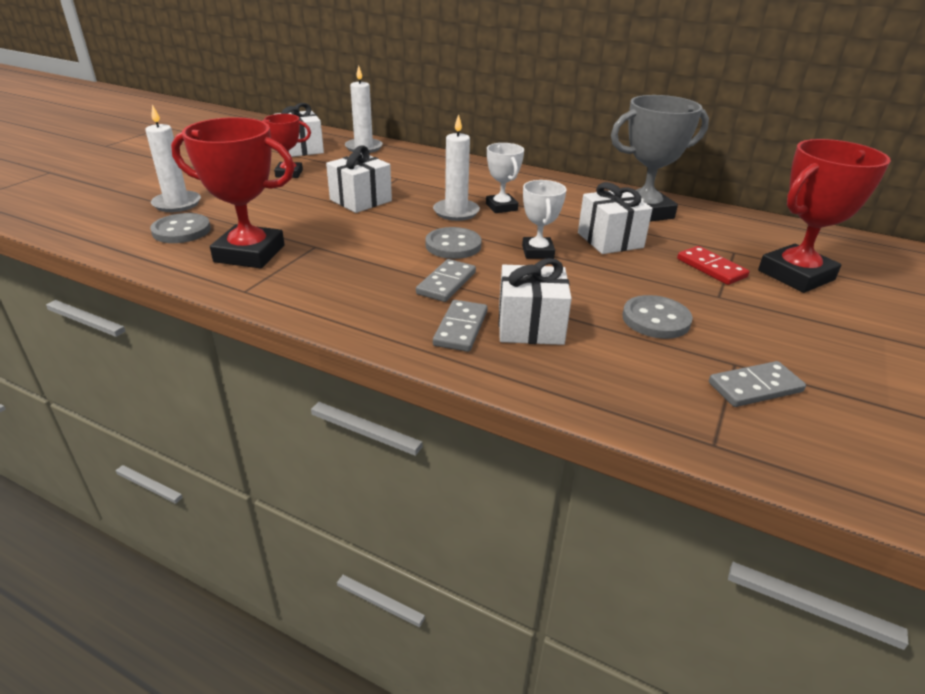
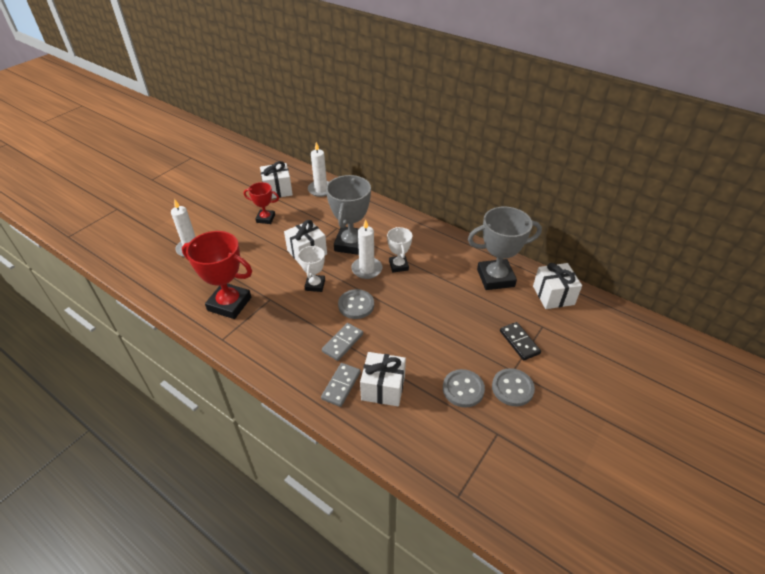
camera: 10 degrees right, 10 degrees up
grey button [150,213,211,243] -> grey button moved to [492,368,535,407]
white trophy [522,180,567,259] -> white trophy moved to [298,245,325,292]
white gift [578,182,653,254] -> white gift moved to [533,263,582,309]
red domino [677,246,750,285] -> black domino [500,322,541,361]
grey domino [709,361,806,407] -> none
red trophy [758,139,891,293] -> none
none -> grey trophy [326,175,371,255]

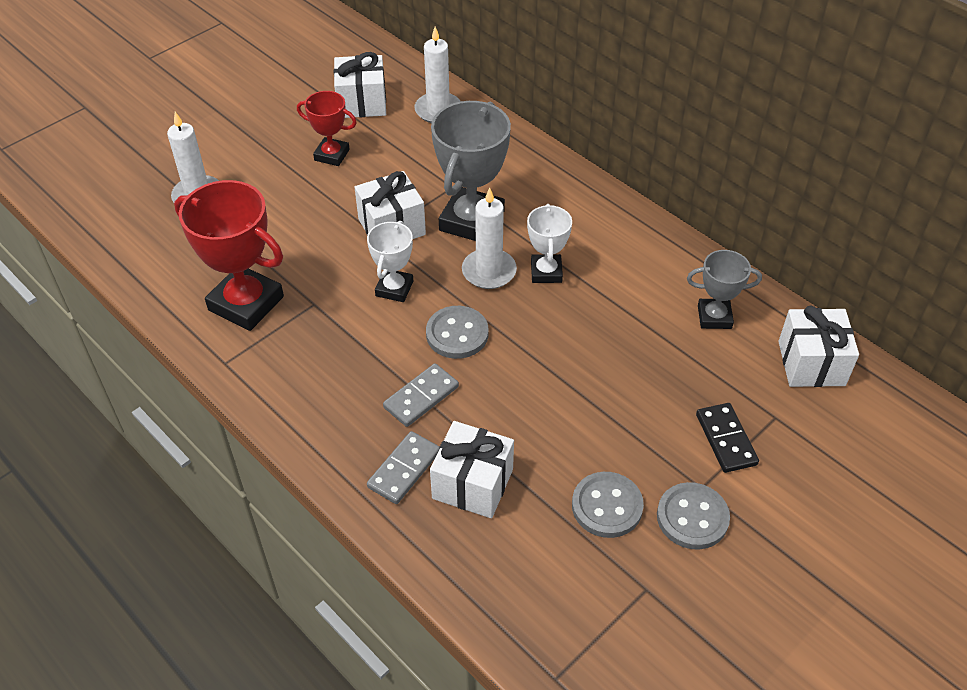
camera: 10 degrees right, 5 degrees up
grey trophy [468,207,542,290] -> grey trophy [687,250,762,329], size x0.56

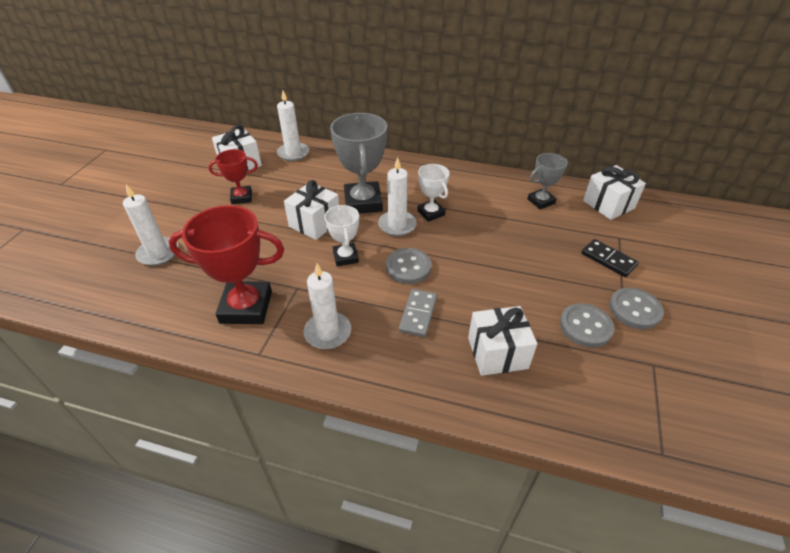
camera: 30 degrees left, 5 degrees down
grey domino [367,431,440,504] -> none
none -> white candle [304,263,351,349]

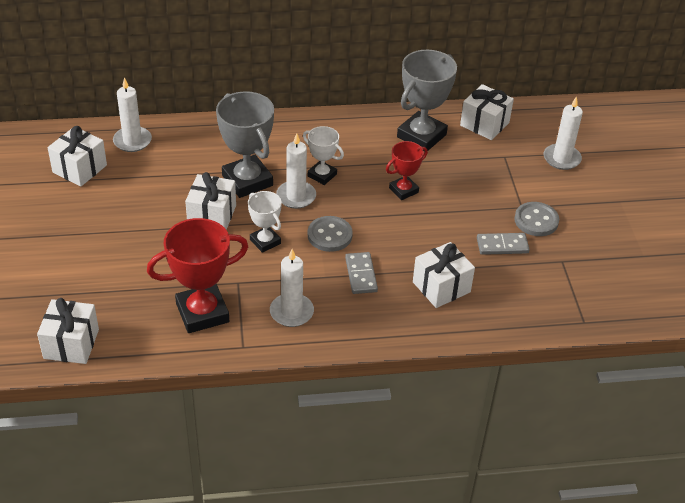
camera: 25 degrees left, 0 degrees up
white candle [123,184,179,266] -> white candle moved to [544,96,583,170]
red trophy [208,149,258,204] -> red trophy moved to [386,141,428,200]
grey trophy [527,153,568,209] -> grey trophy [397,50,457,152], size x1.77
grey button [560,303,614,347] -> grey domino [477,233,530,255]
black domino [581,239,639,277] -> none
none -> white gift [37,298,99,364]

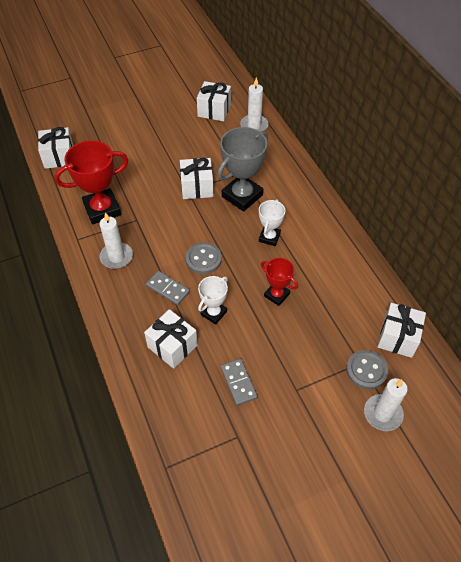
camera: 75 degrees right, 10 degrees up
red trophy [147,218,248,333] -> red trophy turned 75 degrees counterclockwise [54,140,128,225]
white trophy [248,191,282,253] -> white trophy moved to [198,276,228,325]
white candle [276,133,316,209] -> none
grey domino [345,252,378,294] -> grey domino turned 60 degrees clockwise [146,271,190,305]
grey trophy [397,50,457,152] -> none
grey button [514,202,559,236] -> grey button moved to [346,350,388,389]

